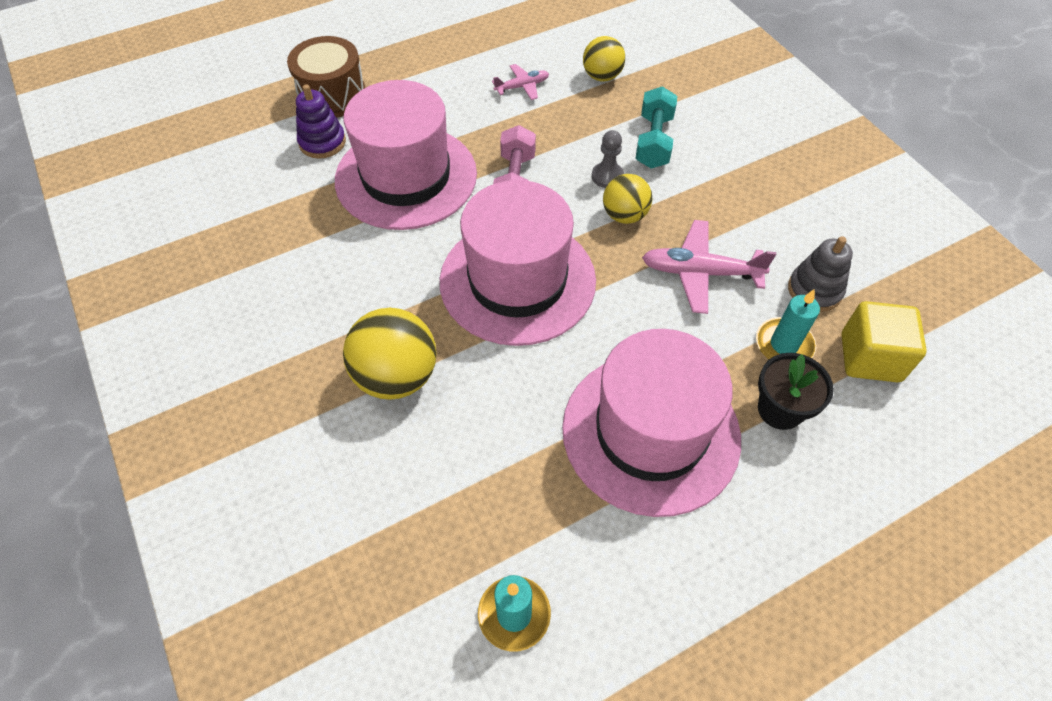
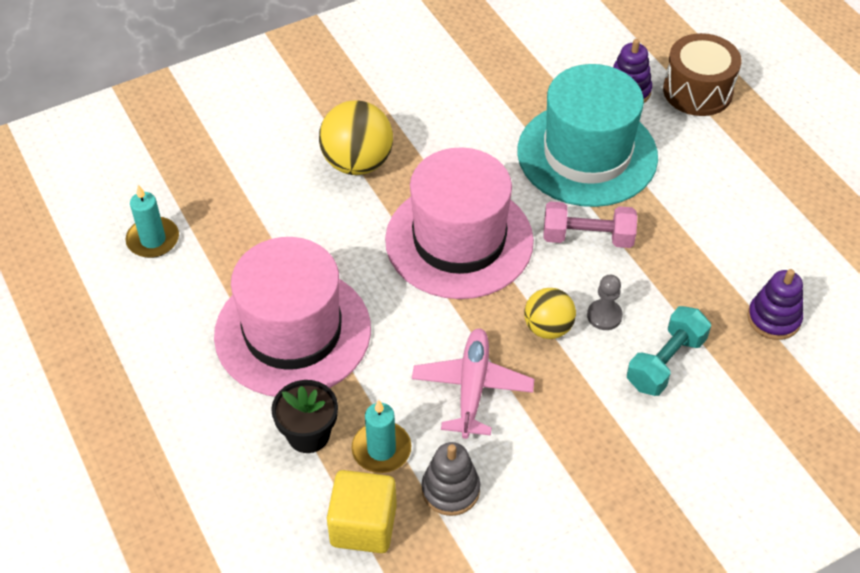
camera: 90 degrees right, 5 degrees down
pink hat [335,80,477,230] -> turquoise hat [517,64,658,207]
pink plane [492,64,549,100] -> none
yellow ball [583,36,625,81] -> purple stacking toy [747,269,803,340]
turquoise dumbbell [635,86,677,168] -> turquoise dumbbell turned 60 degrees counterclockwise [627,306,711,396]

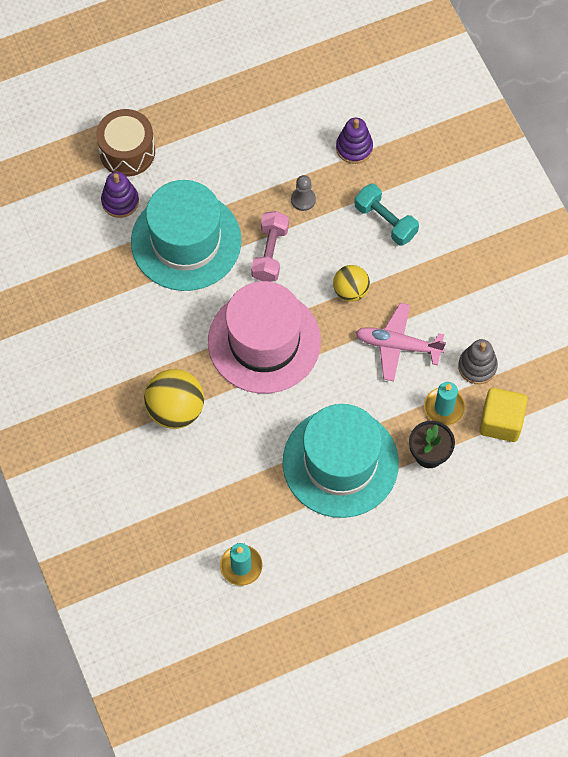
camera: 85 degrees left, 15 degrees up
pink hat [214,237,371,397] -> turquoise hat [283,404,399,518]
grey pawn [587,275,623,330] -> grey pawn moved to [291,175,316,211]

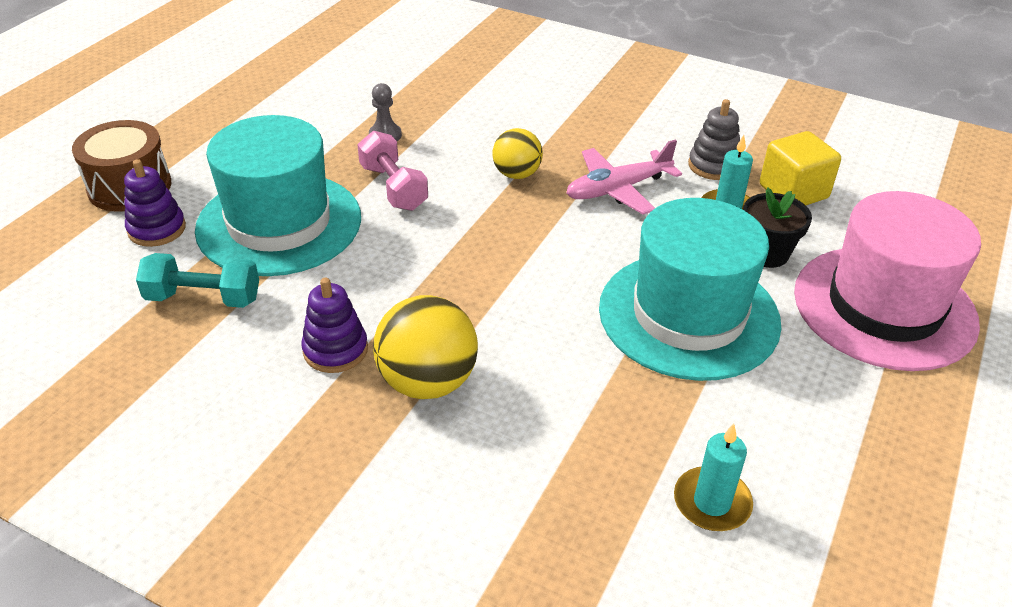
camera: 40 degrees left, 25 degrees down
pink hat [208,281,321,394] -> pink hat moved to [794,191,981,371]
purple stacking toy [336,118,373,164] -> purple stacking toy moved to [301,278,368,373]
turquoise dumbbell [354,184,419,246] -> turquoise dumbbell moved to [136,253,259,308]

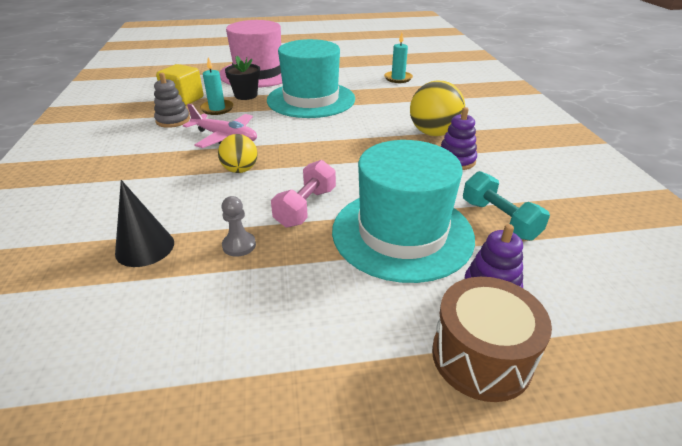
camera: 125 degrees left, 5 degrees down
none -> black cone [115,180,174,267]

